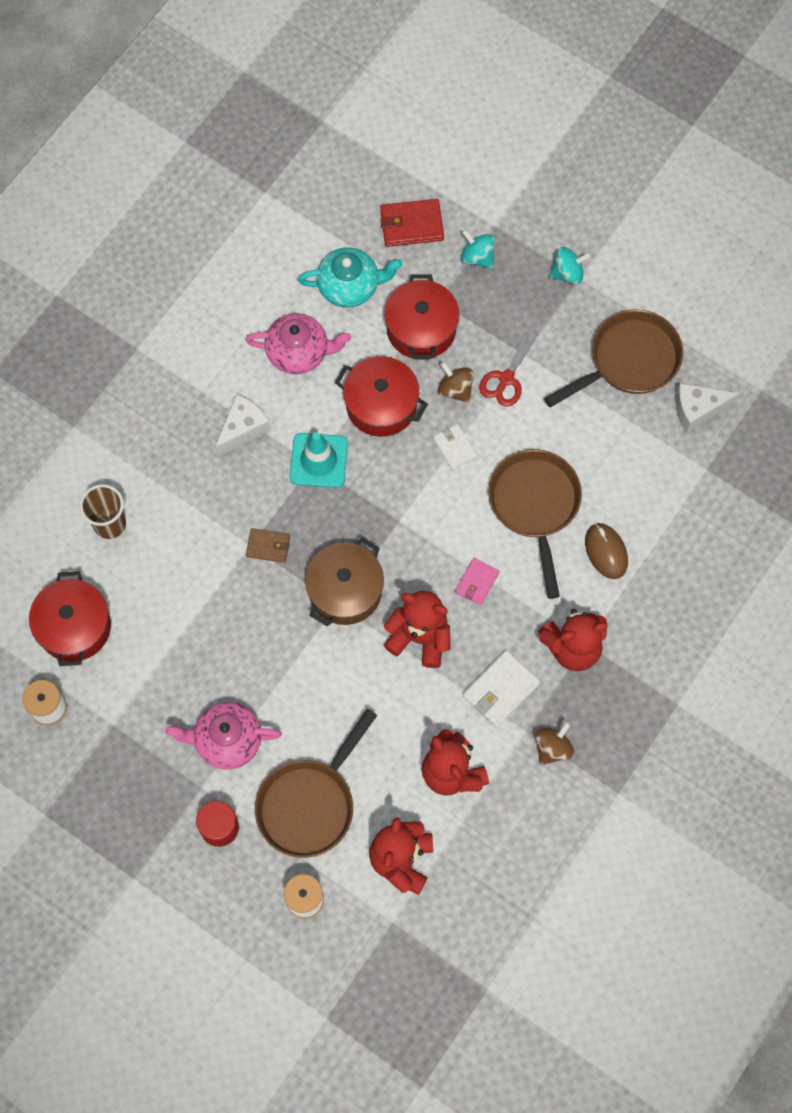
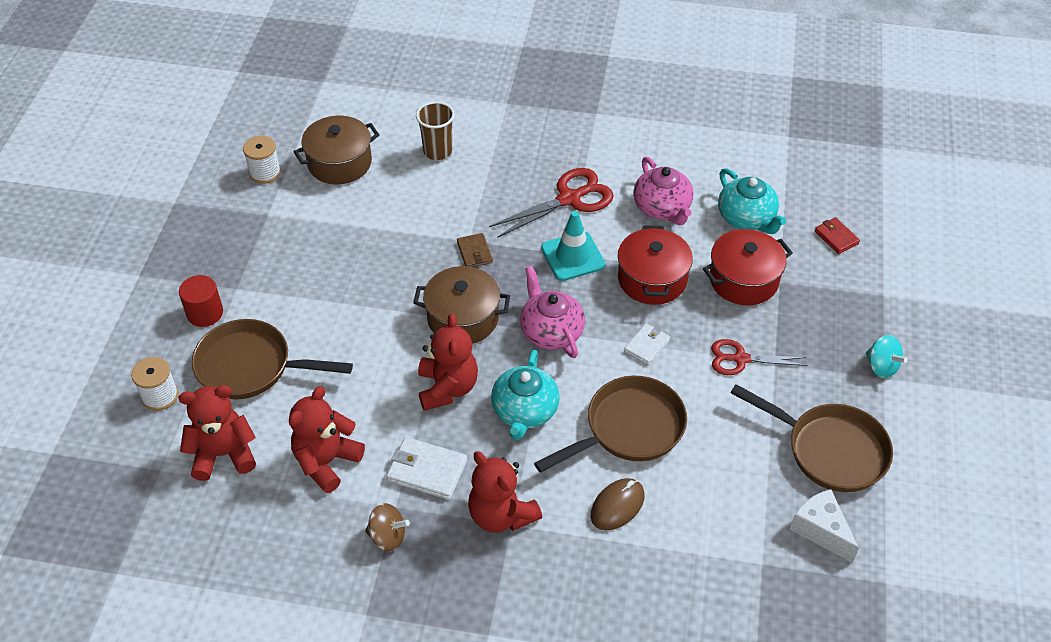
camera: 65 degrees right, 20 degrees down
red pot [29,571,111,666] -> brown pot [294,116,379,184]
pink teapot [165,702,282,770] -> pink teapot moved to [520,266,585,358]
white cheese [215,394,271,457] -> red scissors [489,168,614,238]
red wallet [380,199,444,247] -> red wallet [815,217,860,254], size x0.64
brown spinning top [438,361,474,403] -> none
pink wallet [455,558,500,606] -> turquoise teapot [491,350,560,440]
turquoise spinning top [461,229,495,269] -> none

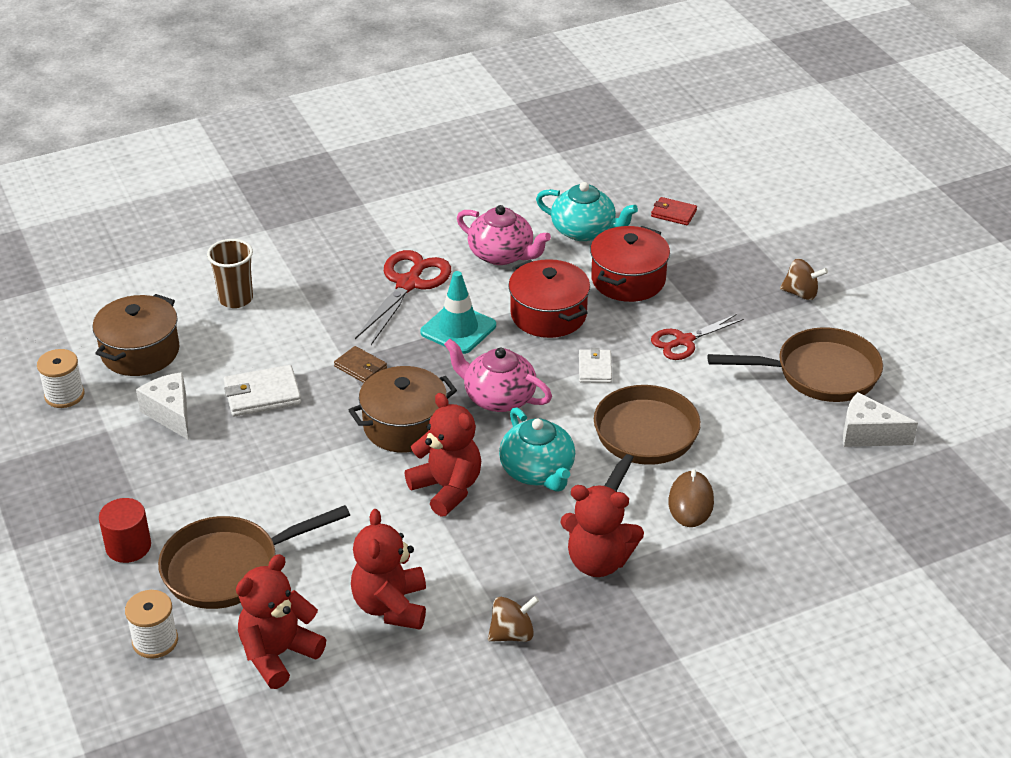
camera: 35 degrees left, 10 degrees down
white wallet [386,437,467,500] -> white wallet moved to [224,365,301,416]
turquoise spinning top [866,335,908,378] -> brown spinning top [780,259,828,300]
none -> white cheese [136,372,189,440]

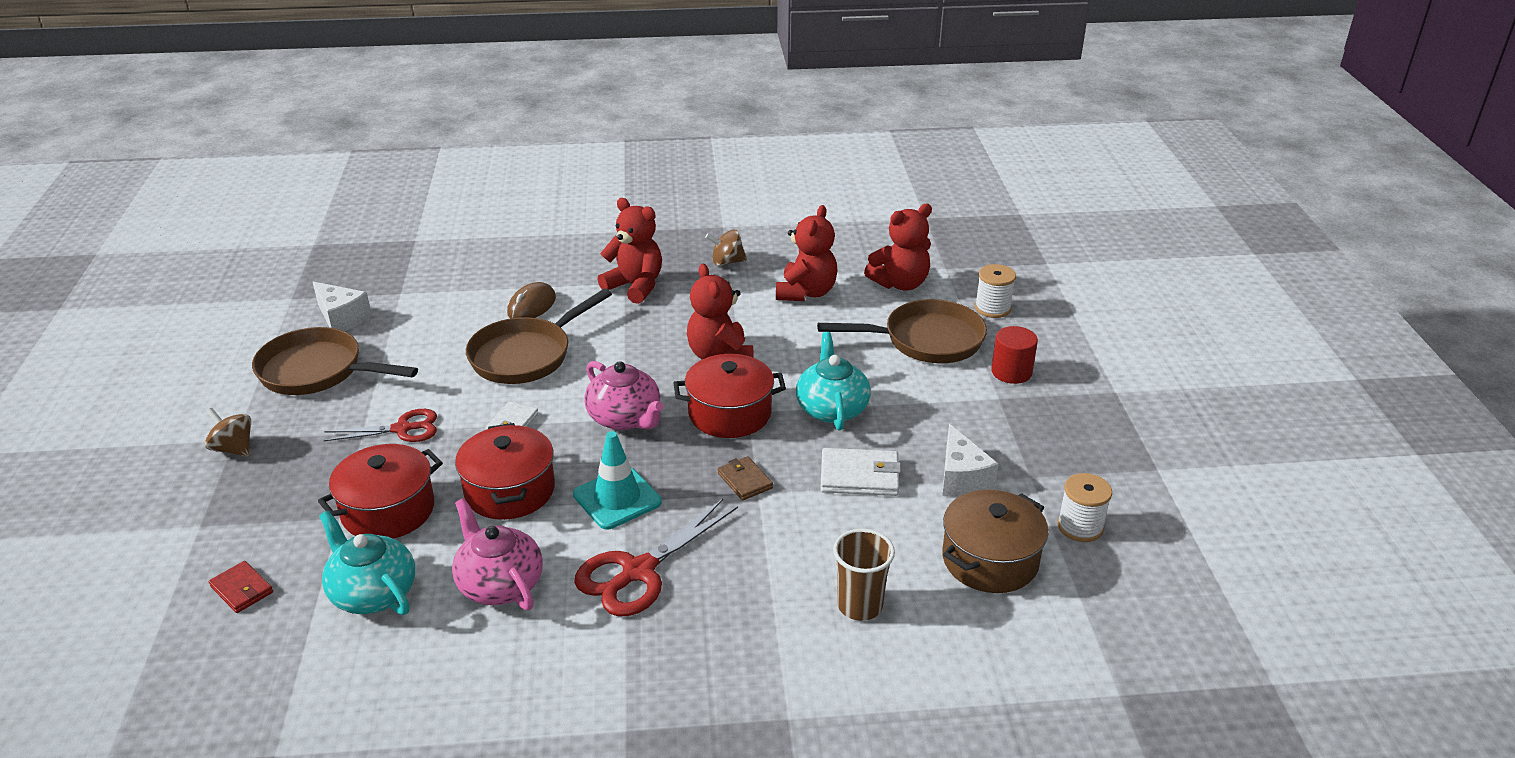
camera: 160 degrees left, 5 degrees down
brown pot [349,366,457,452] -> red pot [674,354,786,438]
turquoise teapot [499,407,575,492] -> turquoise teapot moved to [796,332,871,431]

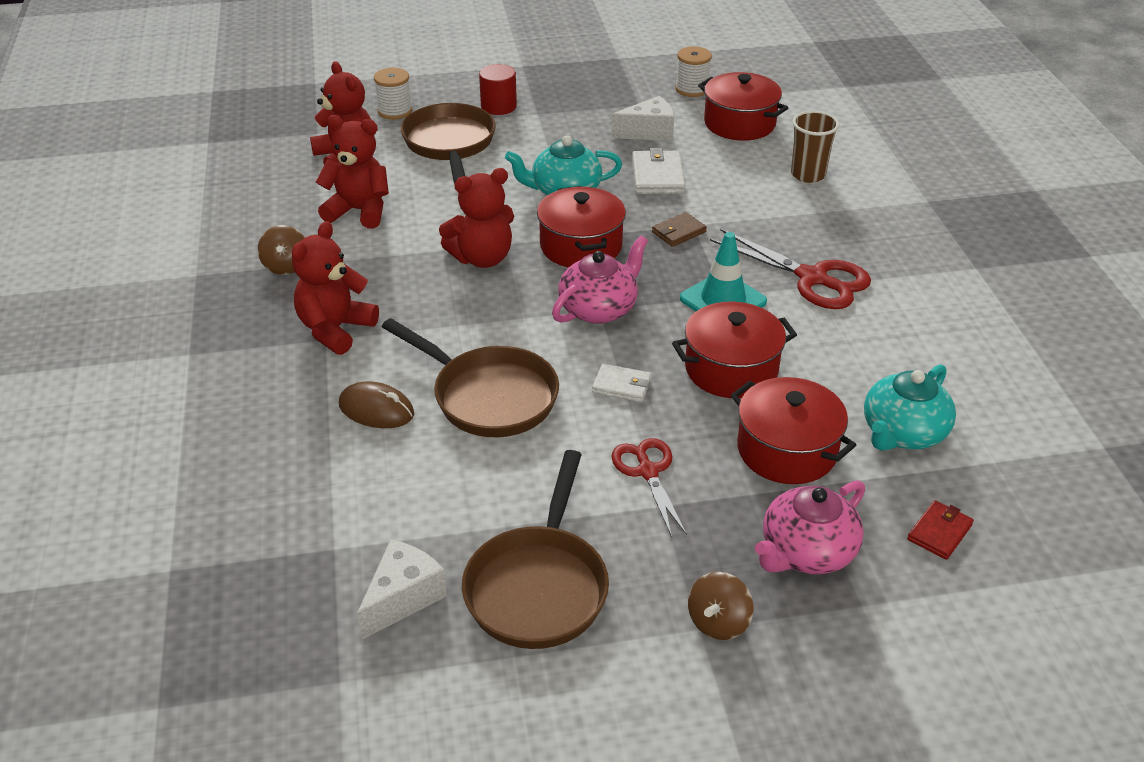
camera: 95 degrees left, 5 degrees up
pink teapot [452,498,543,610] -> pink teapot moved to [755,481,865,574]
brown pot [942,490,1049,593] -> red pot [698,72,788,141]

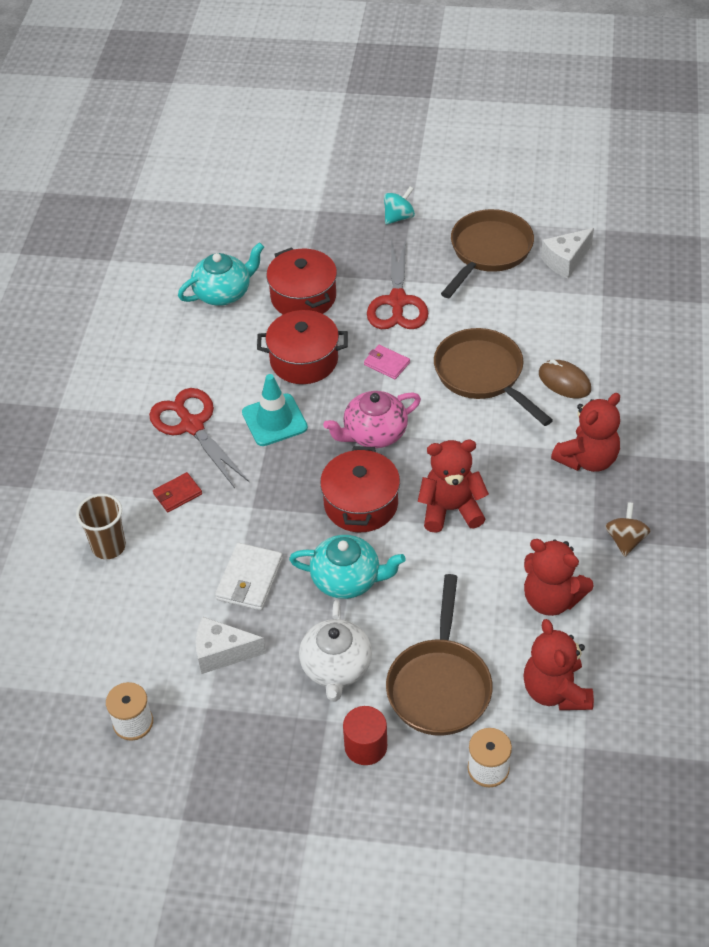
camera: 160 degrees left, 10 degrees up
white wallet [592,364,652,402] -> pink wallet [364,345,410,379]
red scissors [611,438,687,537] -> red scissors [367,238,428,329], size x1.53
brown wallet [652,212,707,247] -> none
brown spinning top [688,572,753,640] -> turquoise spinning top [384,186,415,225]
red pot [698,72,788,141] -> none
pink teapot [755,481,865,574] -> none
red wallet [907,500,974,560] -> red wallet moved to [153,472,202,512]
none -> white teapot [299,600,372,701]

